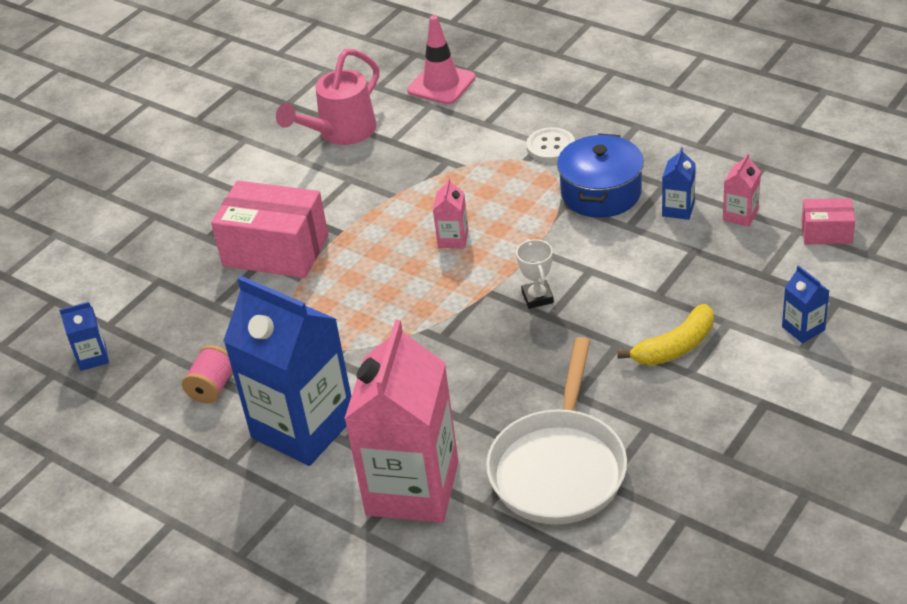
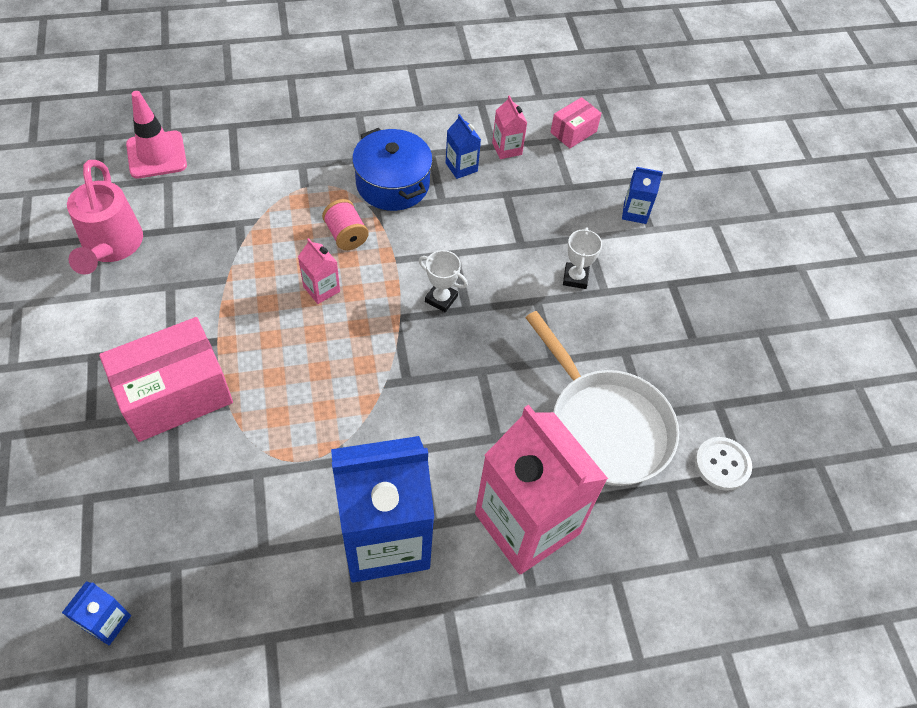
camera: 55 degrees left, 15 degrees up
pink spool [182,345,233,404] -> pink spool moved to [322,199,369,250]
white button [526,127,575,162] -> white button moved to [695,437,752,491]
yellow banana [617,304,713,366] -> white trophy [563,227,602,289]

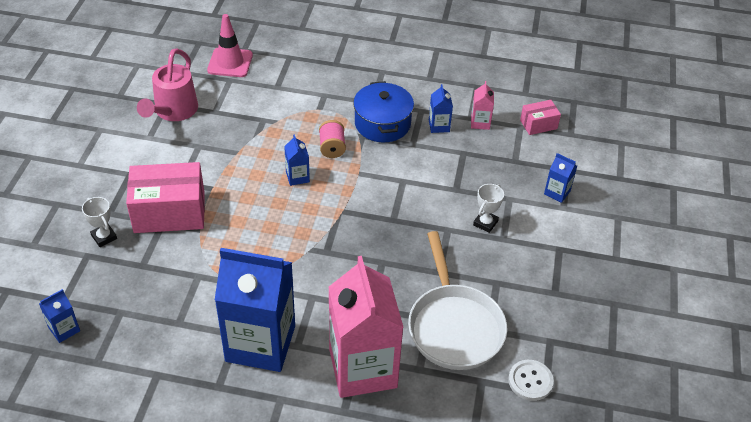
camera: 25 degrees right, 10 degrees down
pink carton [298,238,340,304] -> blue carton [284,135,310,186]
white trophy [418,250,468,312] -> white trophy moved to [82,197,117,247]

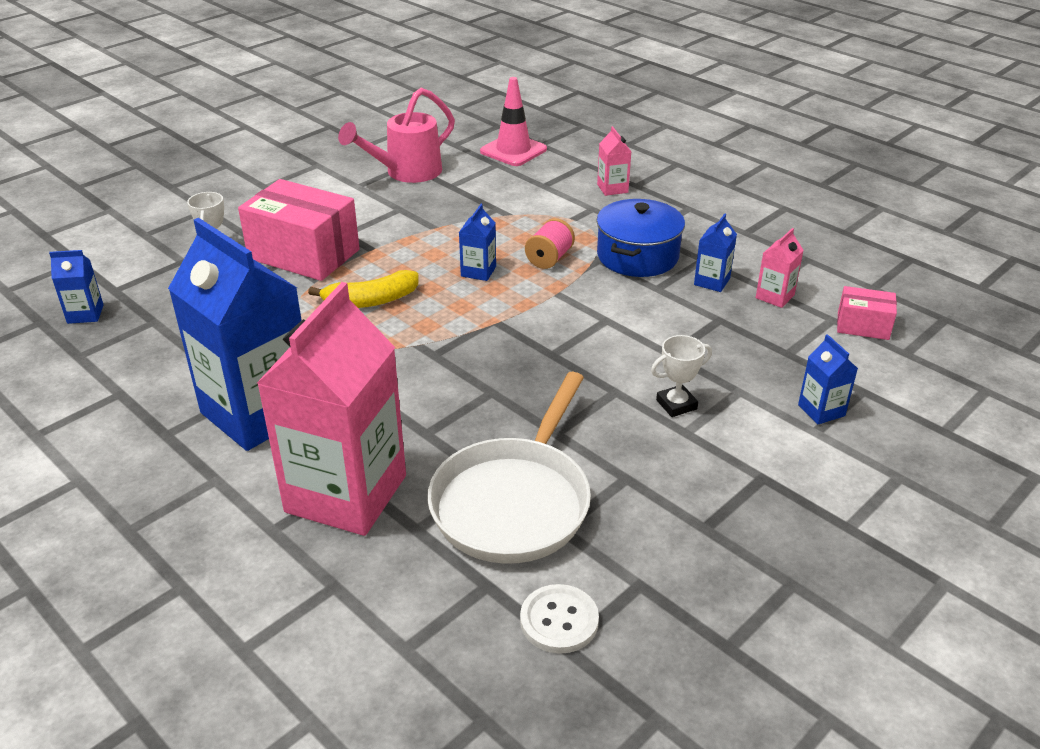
camera: 35 degrees right, 10 degrees down
none -> yellow banana [308,270,419,308]
none -> pink carton [597,126,631,196]

